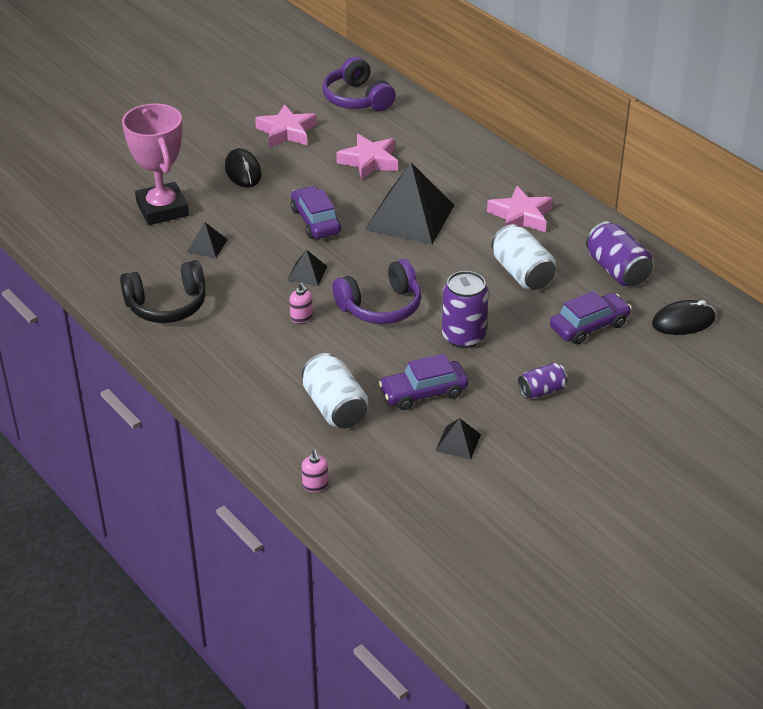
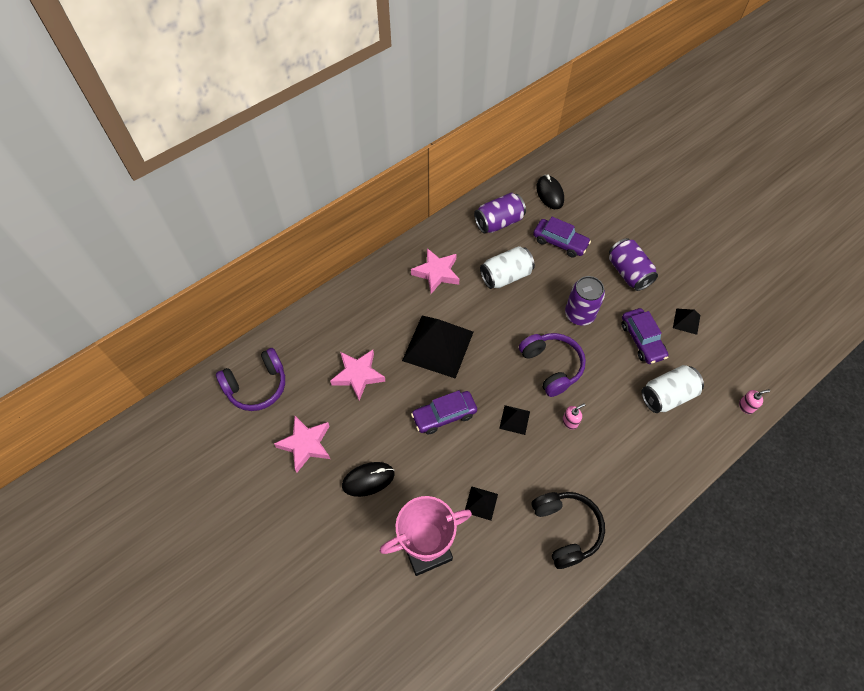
camera: 90 degrees left, 20 degrees up
purple can [518,363,568,399] -> purple can [609,238,658,291], size x1.65
purple car [550,291,632,345] -> purple car turned 150 degrees clockwise [533,217,591,258]

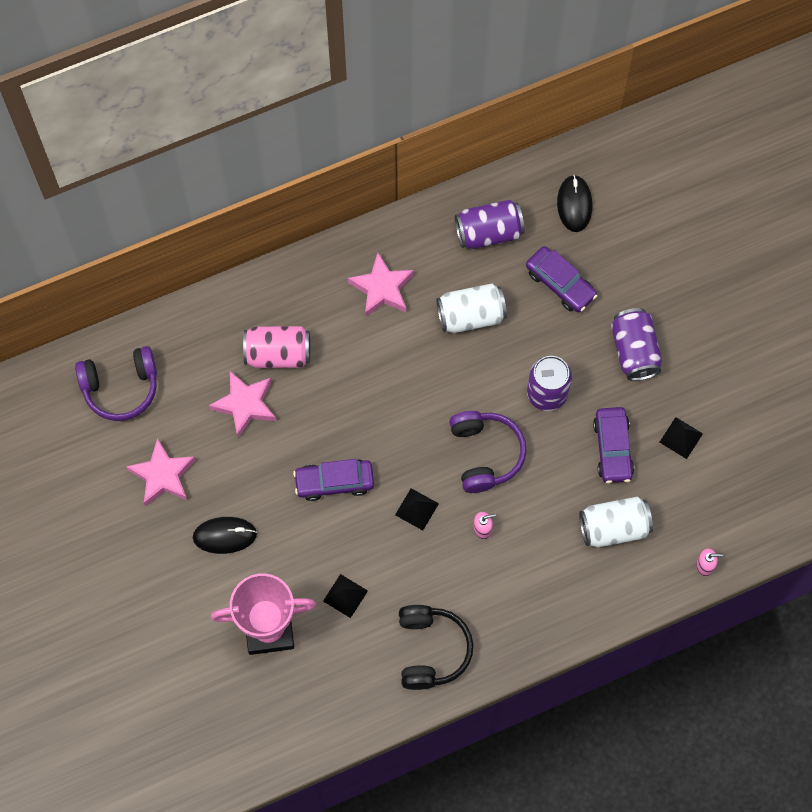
camera: 15 degrees right, 10 degrees up
black pyramid [402,316,473,379] -> none
none -> pink can [243,326,310,368]

